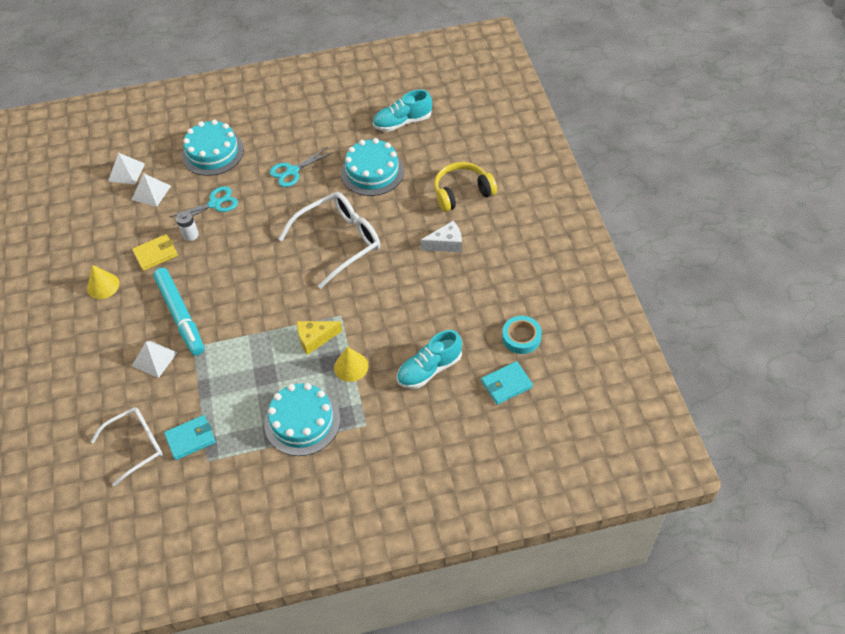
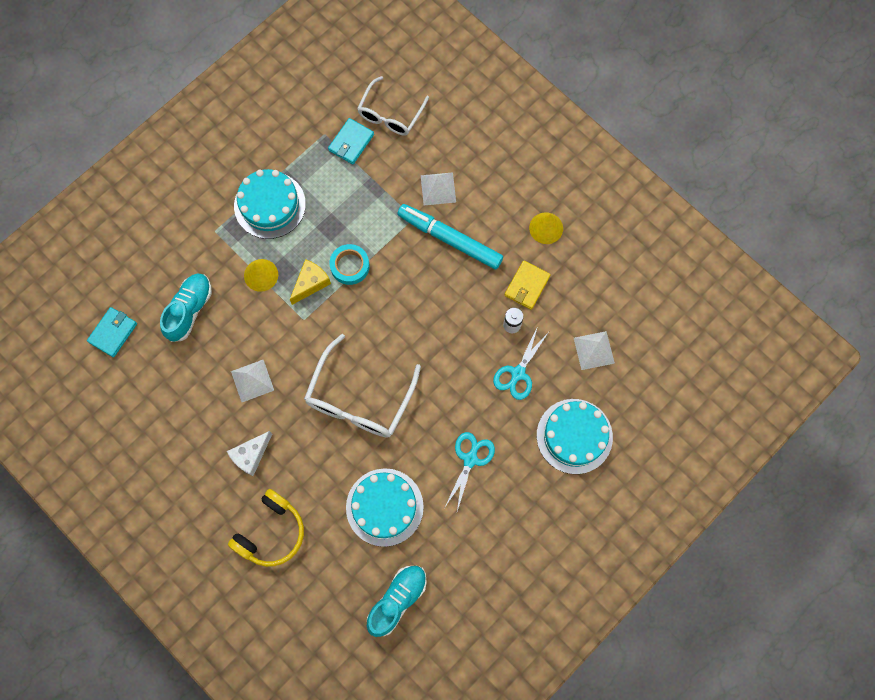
camera: 145 degrees right, 20 degrees up
white pyramid [108,153,145,185] -> white pyramid moved to [231,360,274,402]
turquoise tape [502,316,542,354] -> turquoise tape moved to [330,244,370,285]

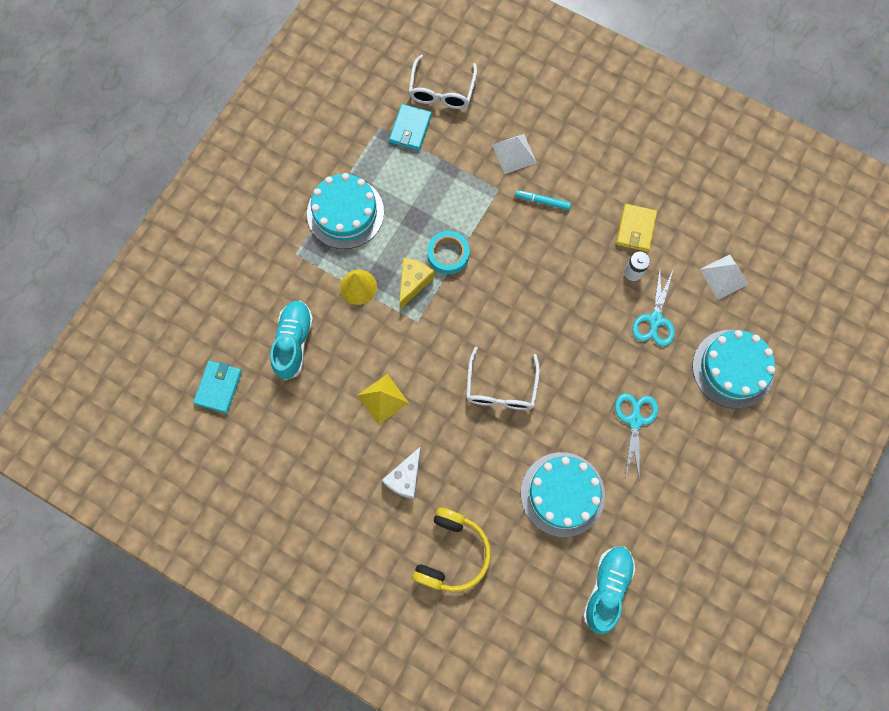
camera: 15 degrees left, 0 degrees up
white pyramid [231,360,274,402] -> yellow pyramid [357,374,409,425]
white glasses [304,334,421,438] -> white glasses [466,346,540,410], size x0.66
turquoise marker [397,204,503,269] -> turquoise marker [515,190,571,210], size x0.46
yellow cone [529,212,563,244] -> none

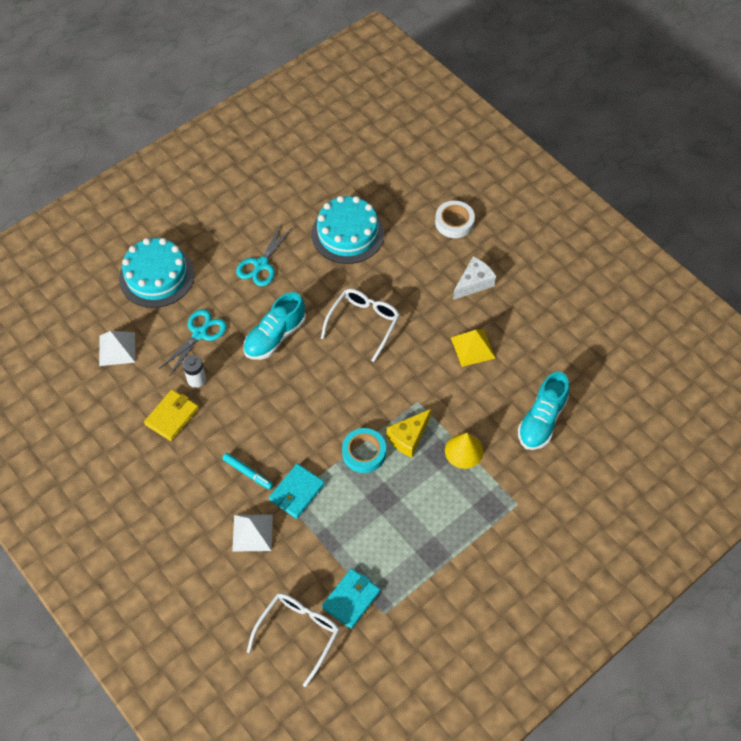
camera: 160 degrees left, 15 degrees down
turquoise wallet [193,361,242,413] -> turquoise wallet moved to [269,464,325,519]
turquoise cake [307,173,384,249] -> none
yellow headphones [413,507,491,592] -> white tape [435,201,475,238]
turquoise shoe [583,546,635,634] -> turquoise shoe moved to [243,292,306,360]

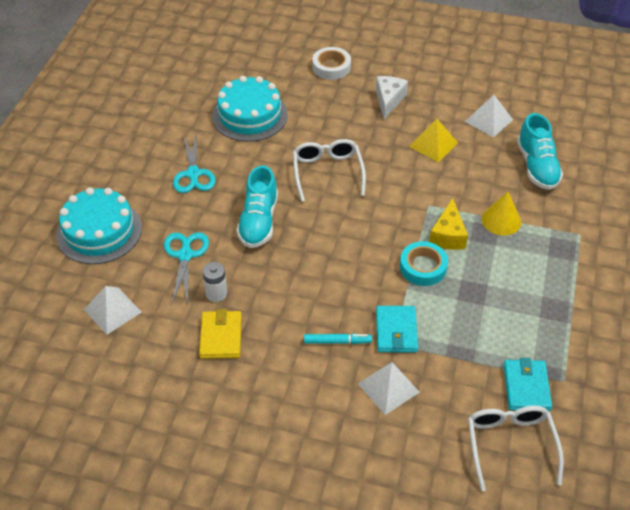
camera: 35 degrees left, 10 degrees down
none -> white pyramid [465,95,513,138]

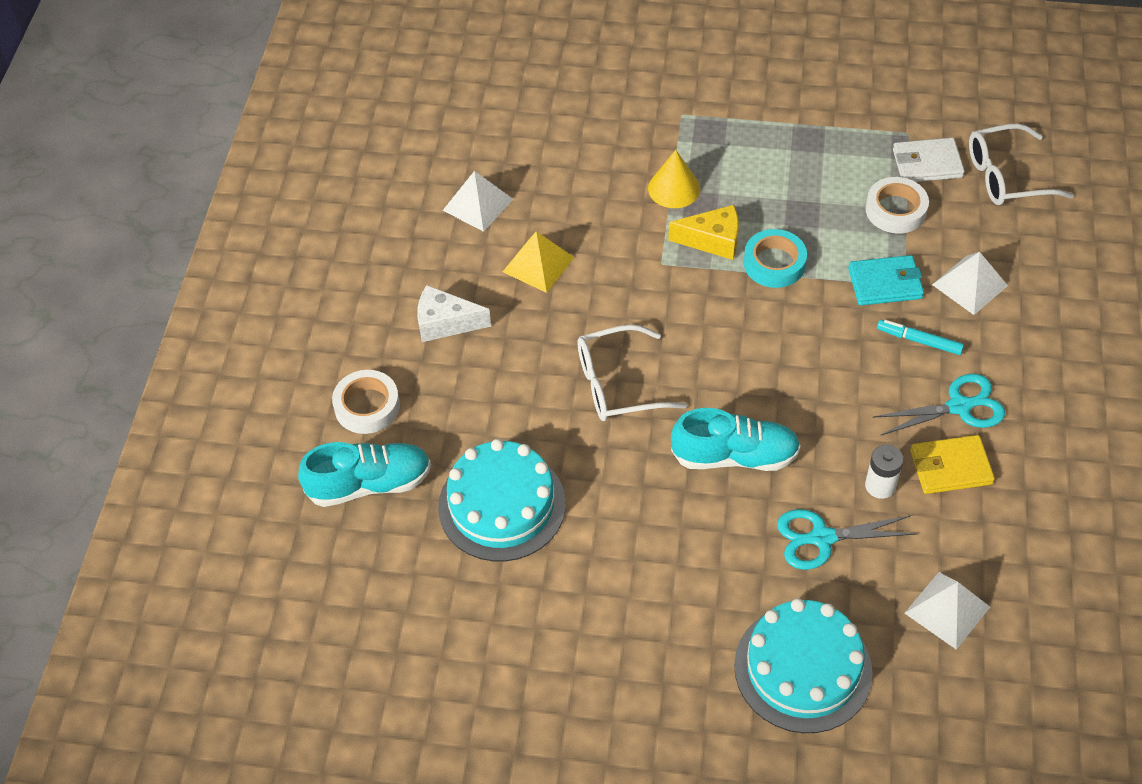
camera: 95 degrees left, 5 degrees up
turquoise scissors [173,133,215,193] -> turquoise scissors moved to [873,374,1005,436]
turquoise marker [304,334,372,344] -> turquoise marker turned 60 degrees counterclockwise [877,320,964,355]
turquoise wallet [504,358,552,411] -> white wallet [893,138,965,182]
turquoise shoe [517,113,563,190] -> turquoise shoe moved to [298,442,431,507]
none -> white tape [865,177,929,233]

